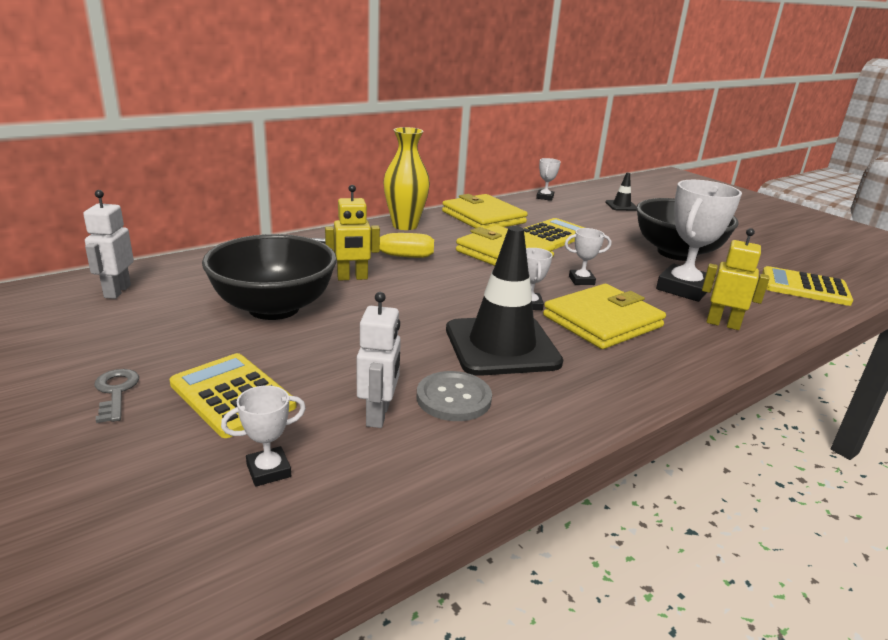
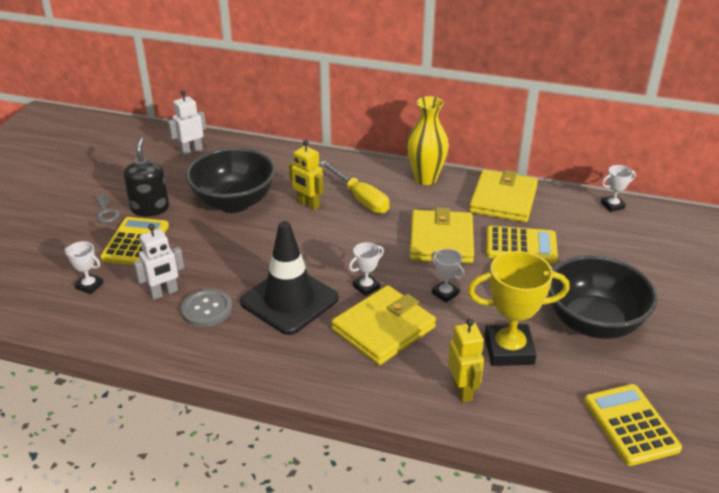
camera: 55 degrees right, 10 degrees up
grey key [94,369,139,423] -> grey key turned 120 degrees clockwise [95,194,120,223]
yellow wallet [543,284,666,349] -> yellow wallet turned 60 degrees counterclockwise [331,285,436,365]
black traffic cone [605,173,637,211] -> none
white trophy [656,180,742,302] -> yellow trophy [468,251,570,366]
none -> black soap dispenser [124,138,169,216]

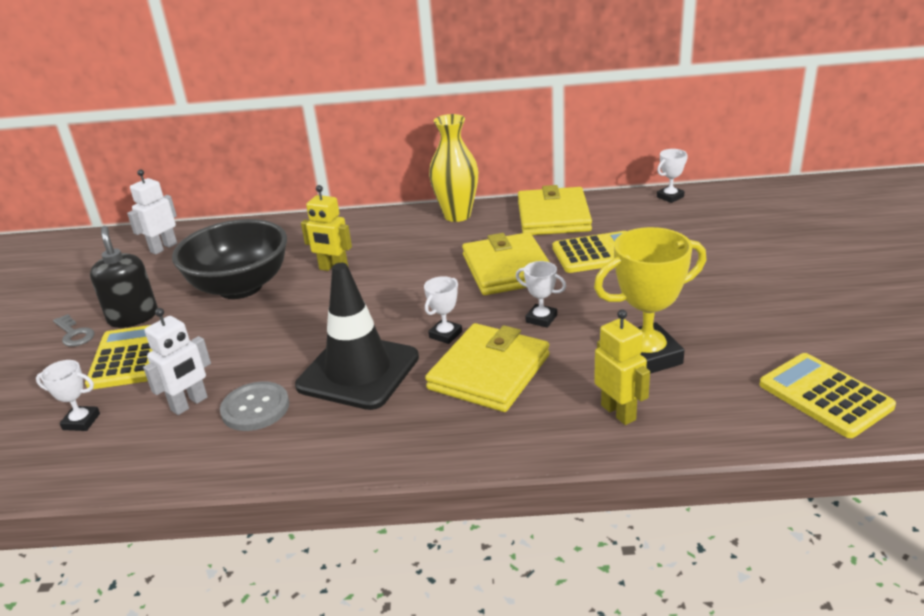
camera: 15 degrees left, 5 degrees down
yellow screwdriver [320,161,390,214] -> none
black bowl [548,255,658,339] -> none

